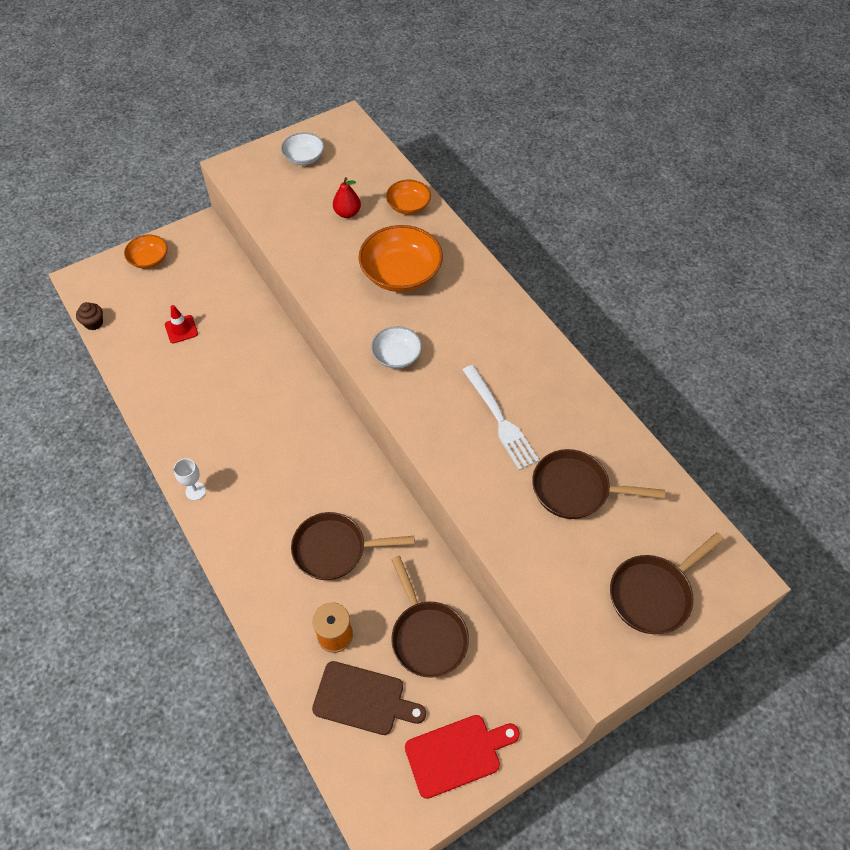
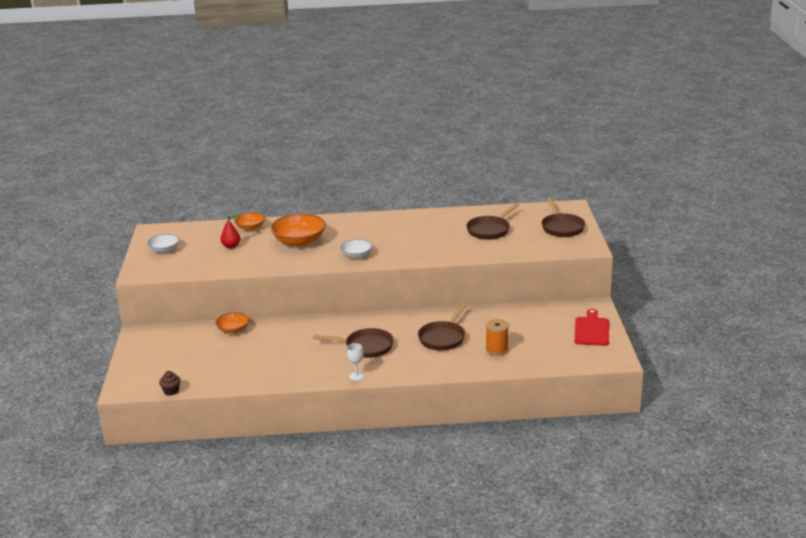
camera: 60 degrees left, 30 degrees down
orange bowl [124,235,168,269] -> orange bowl moved to [215,312,249,333]
red traffic cone [165,305,198,343] -> none
brown cutting board [312,661,426,735] -> none
brown pan [391,556,469,677] -> brown pan moved to [313,328,394,358]
white fork [463,365,539,470] -> none

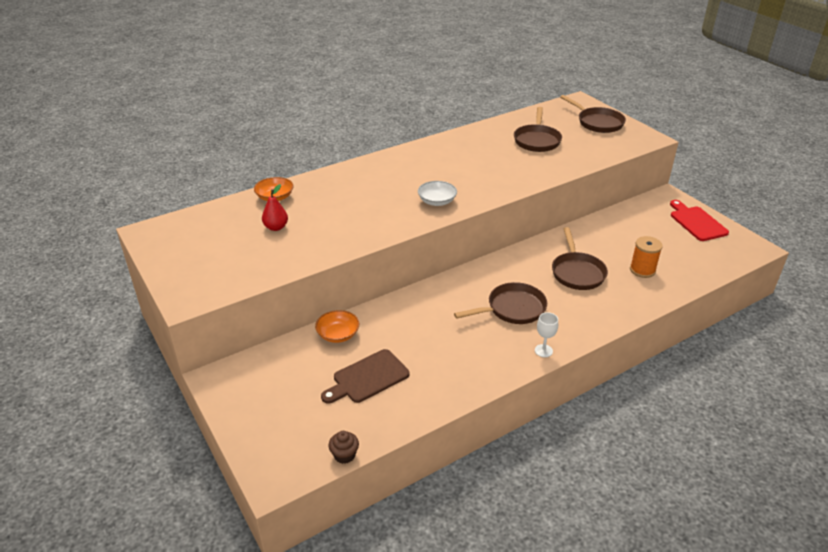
camera: 30 degrees left, 10 degrees up
white bowl [147,234,179,253] -> none
orange bowl [270,213,326,246] -> none
none -> brown cutting board [321,349,409,404]

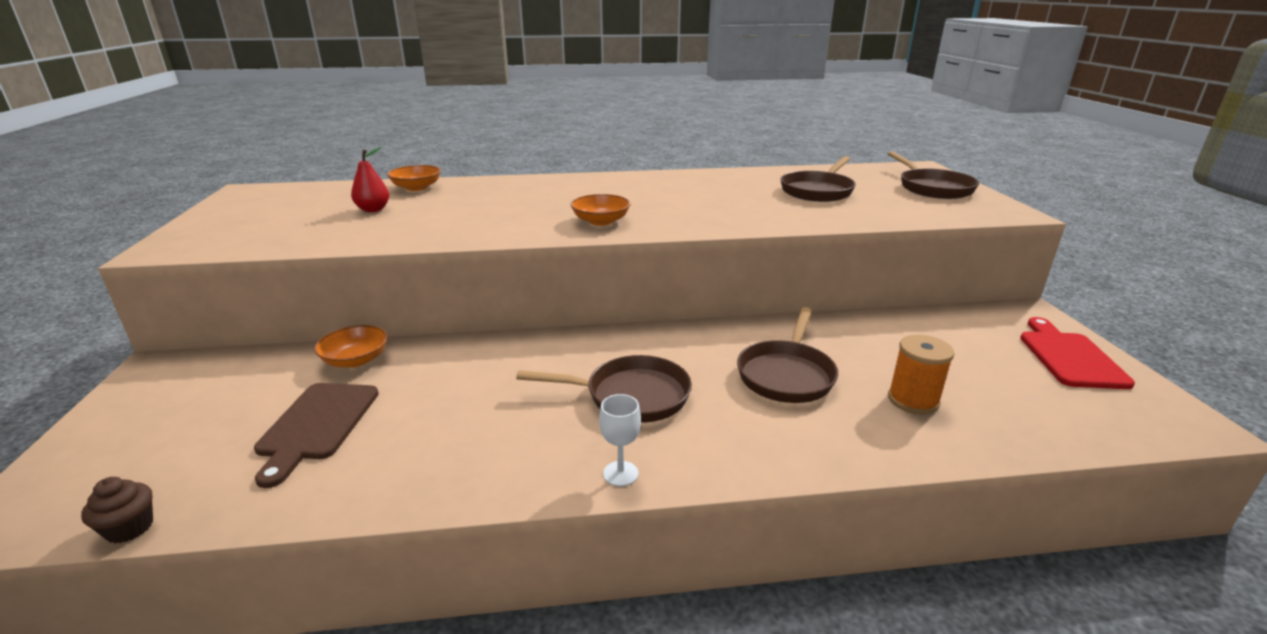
camera: 25 degrees right, 10 degrees down
brown cutting board [321,349,409,404] -> brown cutting board turned 75 degrees counterclockwise [254,383,379,488]
white bowl [418,181,457,206] -> orange bowl [570,194,631,226]

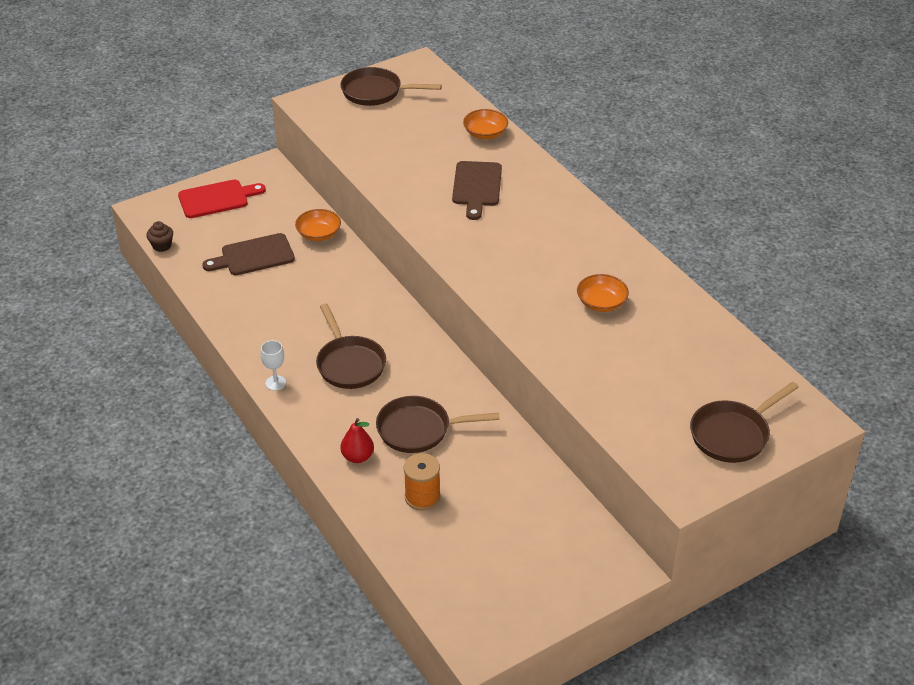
camera: 65 degrees right, 15 degrees up
red pear [351,147,389,212] -> red pear moved to [341,418,374,463]
orange bowl [570,194,631,226] -> orange bowl moved to [577,274,629,312]
brown pan [780,156,856,202] -> brown pan moved to [340,67,442,106]
red cutting board [1020,317,1135,389] -> red cutting board moved to [178,180,266,218]
none -> brown cutting board [452,161,502,220]

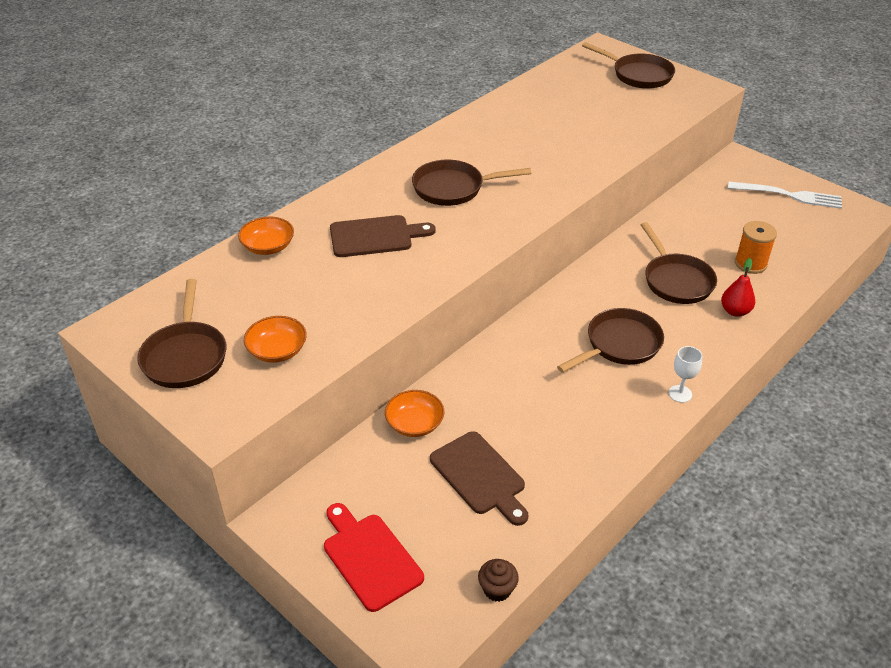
camera: 105 degrees left, 0 degrees up
orange bowl [577,274,629,312] -> orange bowl moved to [244,316,307,363]
none -> brown pan [412,160,531,206]
none -> white fork [728,181,842,209]

